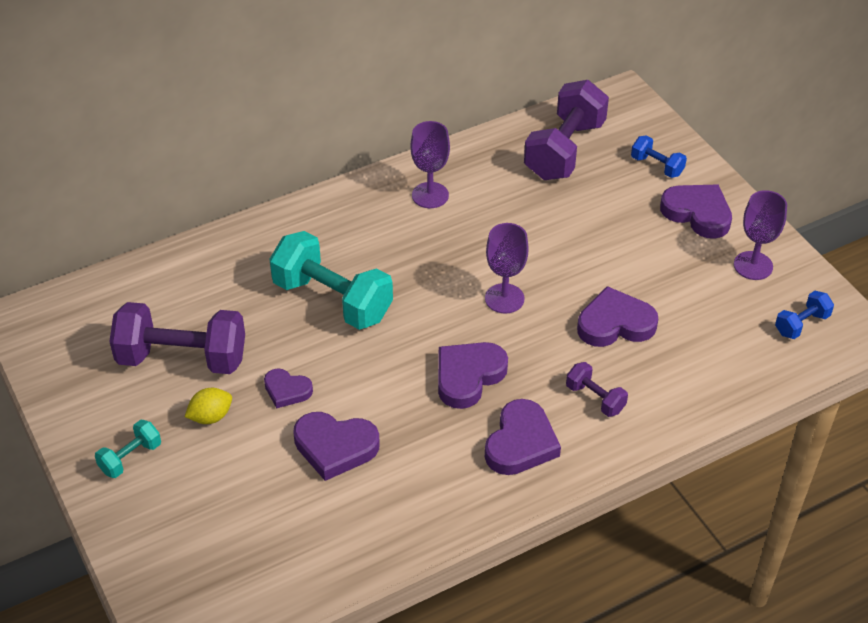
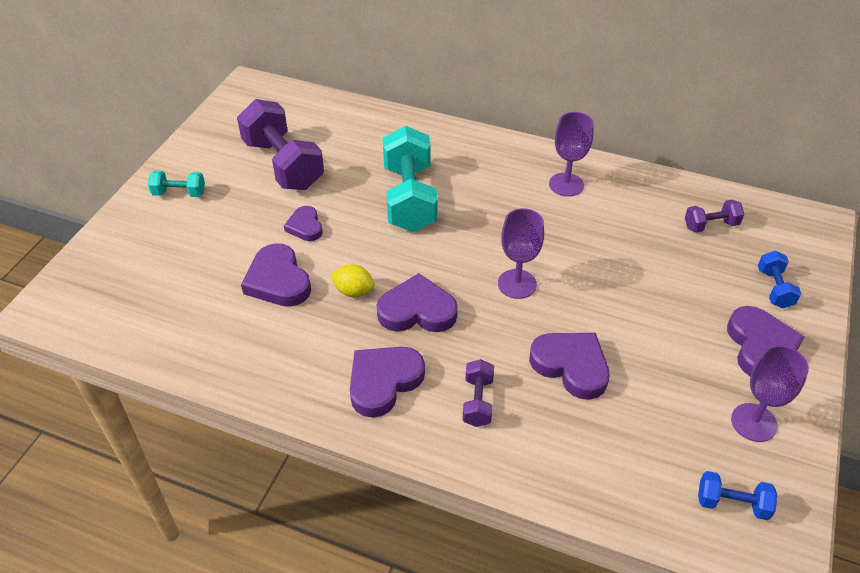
camera: 50 degrees right, 0 degrees up
yellow lemon [185,388,232,424] -> yellow lemon moved to [331,264,375,297]
purple heart [485,399,561,475] -> purple heart turned 150 degrees clockwise [350,347,425,418]
purple dumbbell [524,80,609,180] -> purple dumbbell [685,200,744,233], size x0.48

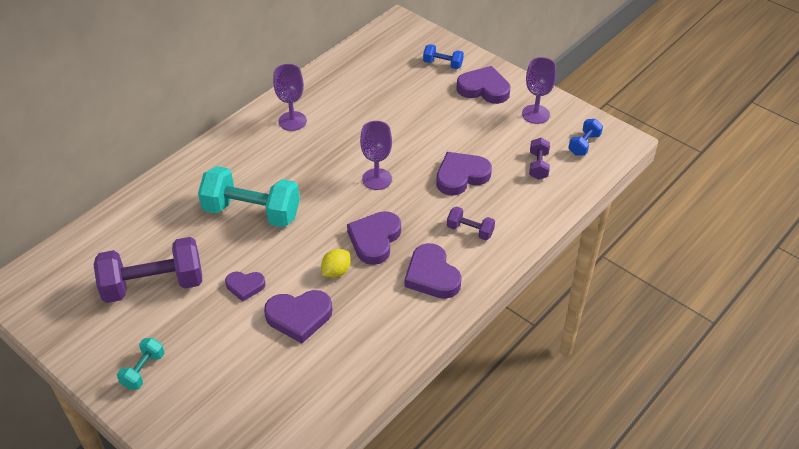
camera: 70 degrees left, 0 degrees up
purple dumbbell [685,200,744,233] -> purple dumbbell moved to [529,138,550,180]

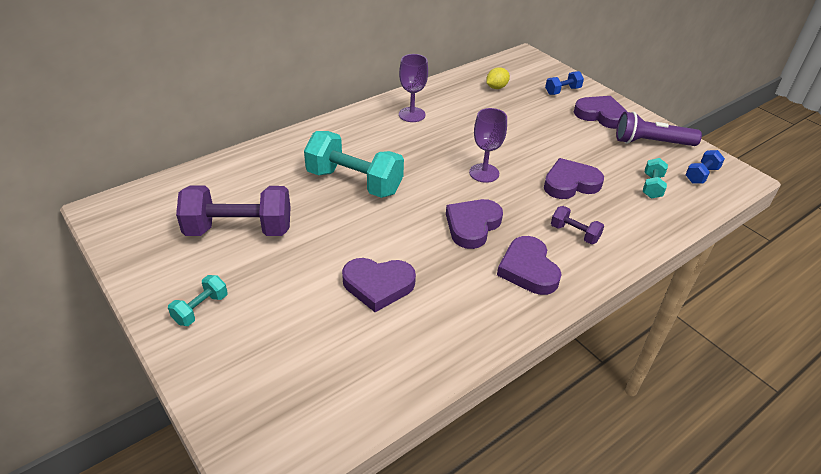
camera: 10 degrees right, 5 degrees down
purple heart [225,272,265,302] -> none
yellow lemon [321,249,351,278] -> yellow lemon moved to [486,67,510,89]
blue dumbbell [423,44,464,69] -> blue dumbbell turned 60 degrees counterclockwise [545,71,584,95]
purple goblet [522,57,556,124] -> purple flashlight [616,112,702,146]
purple dumbbell [529,138,550,180] -> turquoise dumbbell [643,158,668,199]

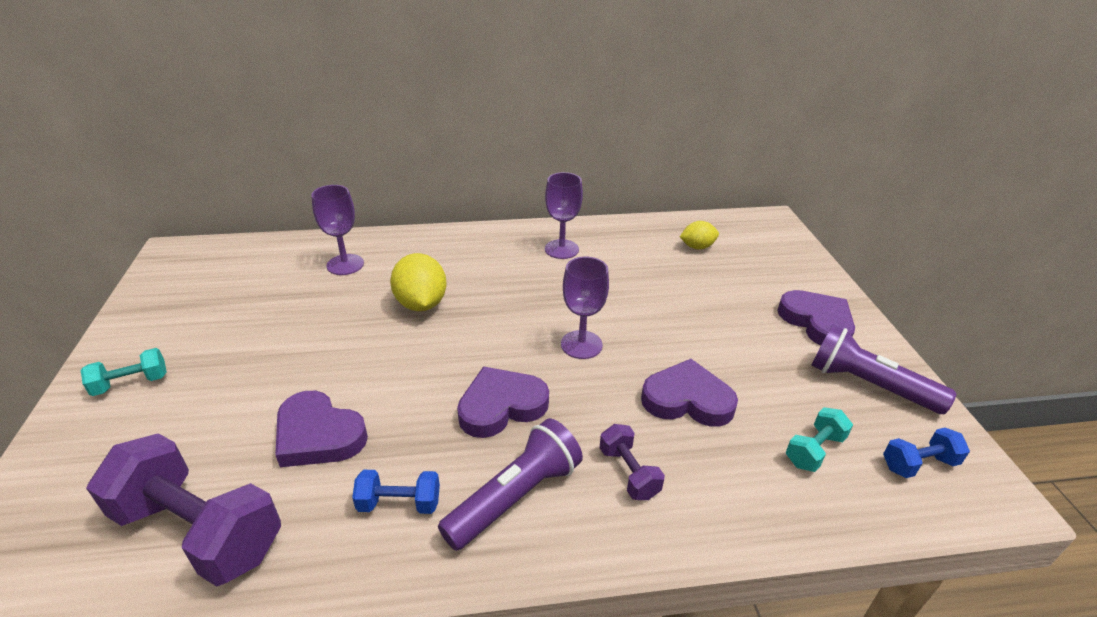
camera: 30 degrees right, 5 degrees down
purple dumbbell [176,185,291,236] -> purple dumbbell moved to [86,433,281,587]
turquoise dumbbell [304,131,404,198] -> yellow lemon [390,253,447,311]
purple heart [497,236,562,295] -> purple flashlight [438,418,583,551]
blue dumbbell [545,71,584,95] -> blue dumbbell moved to [352,470,440,514]
none -> purple goblet [311,185,364,275]

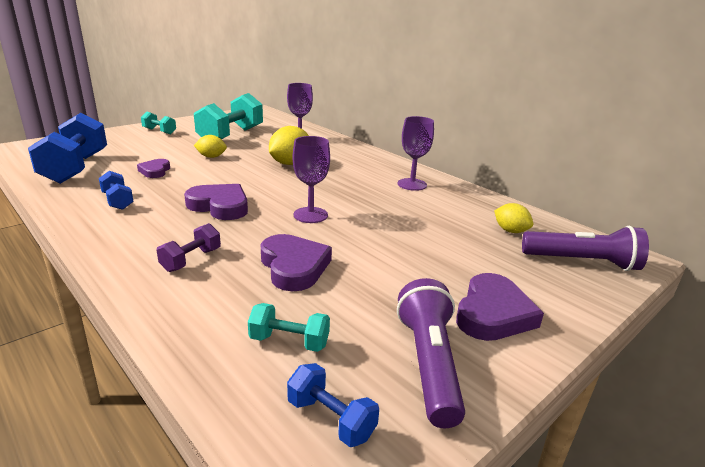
camera: 55 degrees right, 10 degrees down
purple dumbbell [86,433,281,587] -> blue dumbbell [28,113,107,184]
purple heart [275,391,368,467] -> purple heart [137,159,170,178], size x0.60
purple flashlight [438,418,583,551] -> purple flashlight moved to [522,226,649,271]
none -> turquoise dumbbell [194,93,263,139]
none -> yellow lemon [194,135,227,158]

